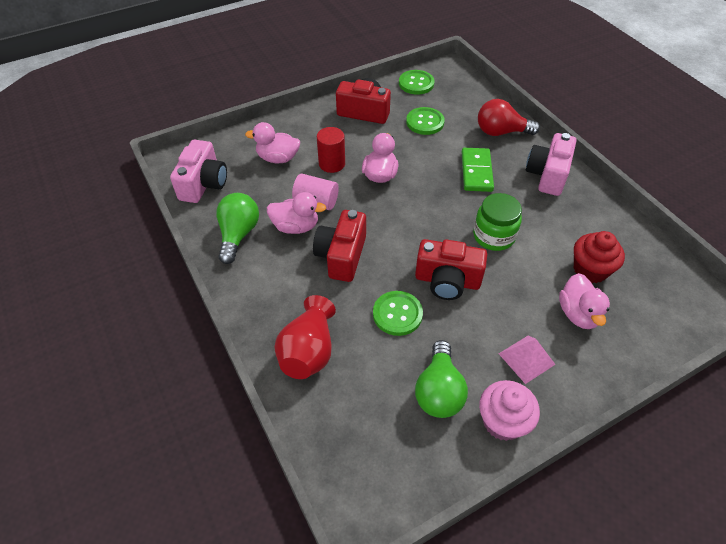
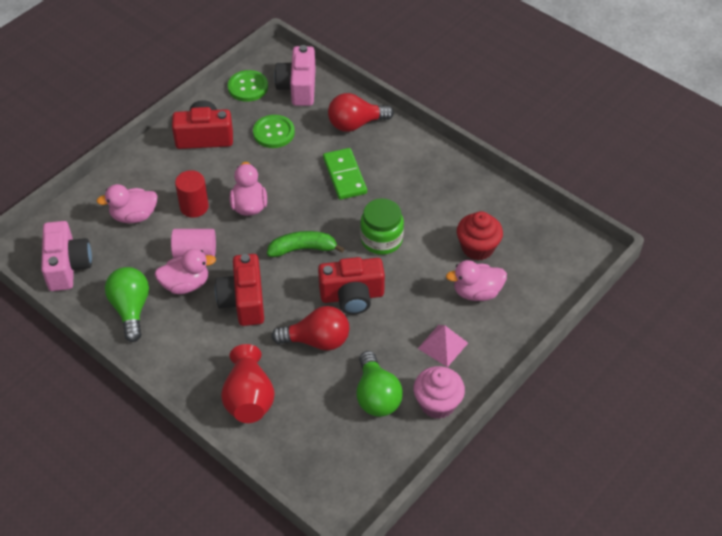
camera: 20 degrees left, 0 degrees up
green button [373,291,423,336] -> red light bulb [271,306,349,351]
pink camera [526,133,577,196] -> pink camera moved to [274,45,316,106]
pink duck [559,273,610,329] -> pink duck turned 105 degrees clockwise [446,260,507,301]
none -> green banana [267,231,345,257]

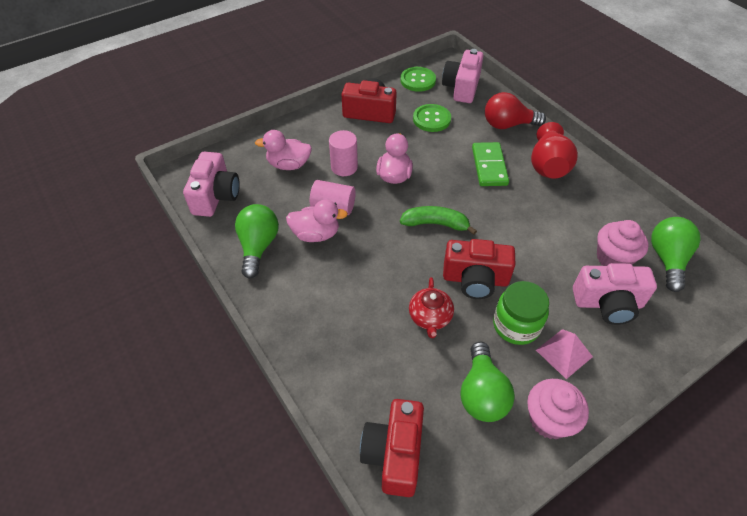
camera: 15 degrees right, 0 degrees up
red cylinder [175,170,209,218] -> pink cylinder [329,130,358,176]
red camera [215,254,264,326] -> red camera moved to [360,399,424,497]
red vase [221,344,275,423] -> red vase moved to [531,122,578,179]
red light bulb [271,306,349,351] -> red teapot [409,277,454,338]
green jar [360,198,404,255] -> green jar moved to [493,281,549,345]
pink duck [446,260,507,301] -> pink camera [573,263,657,325]
red cupcake [457,211,503,261] -> pink cupcake [597,220,649,266]
none -> green light bulb [651,217,701,292]

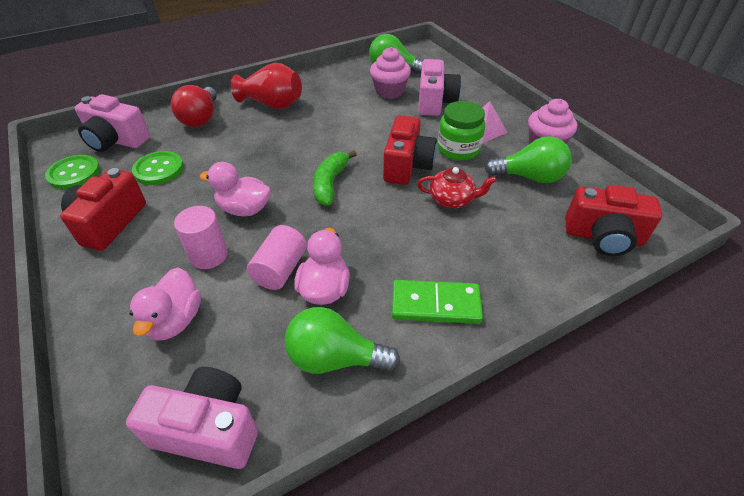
camera: 85 degrees left, 5 degrees down
green domino [472,142,509,186] -> green domino moved to [392,280,483,324]

